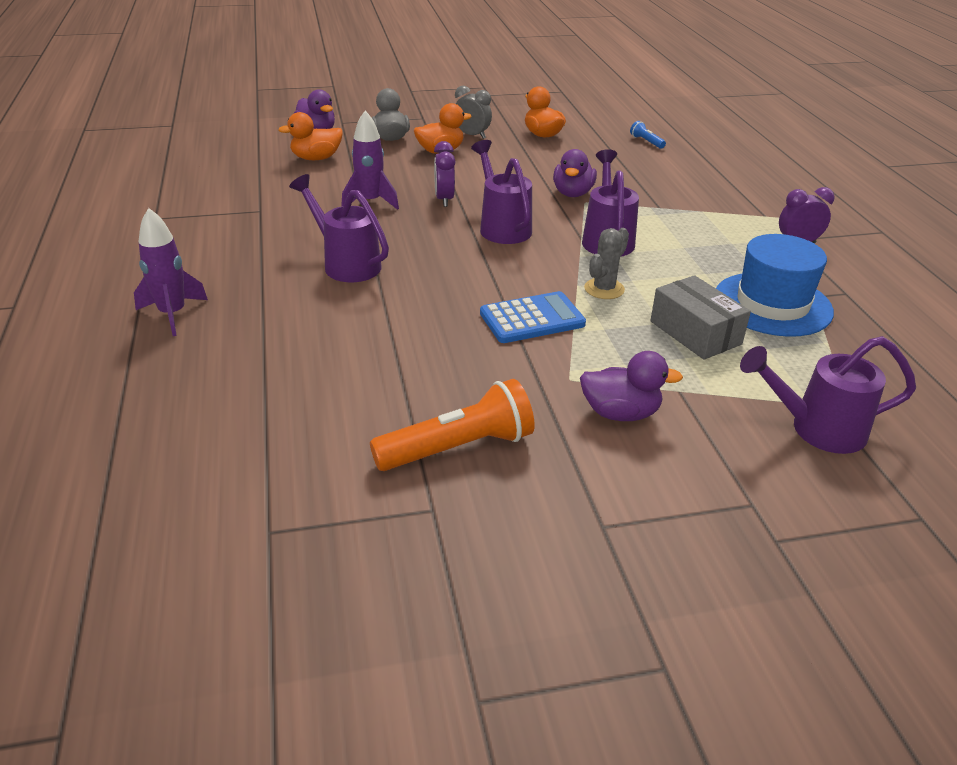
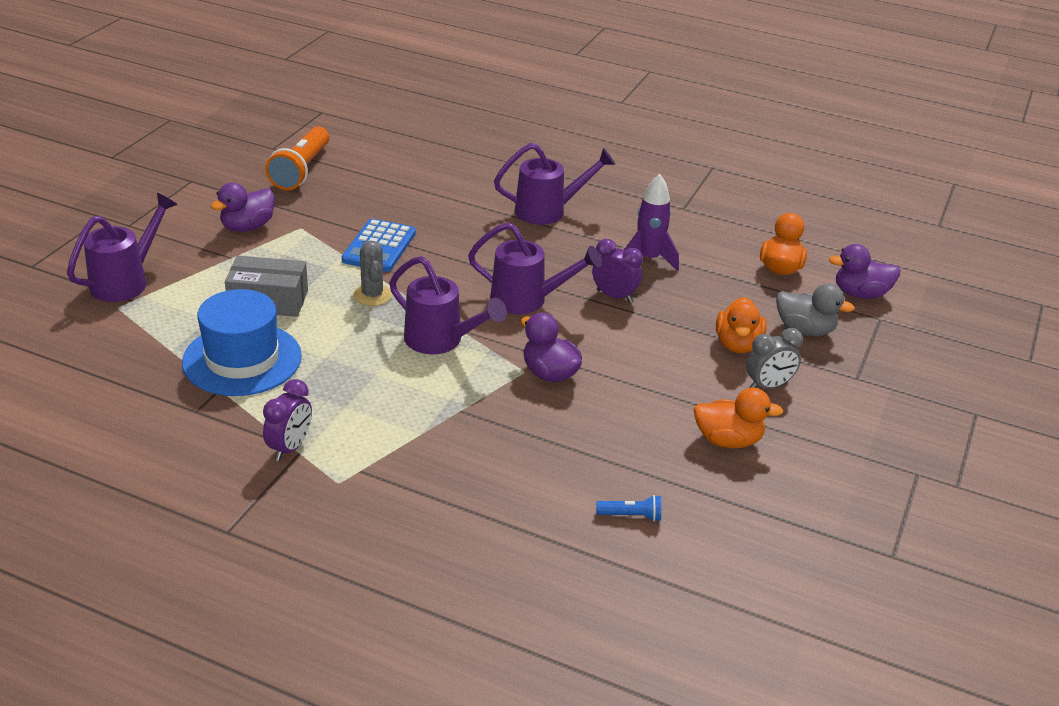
camera: 125 degrees right, 0 degrees up
purple rocket [134,208,208,336] -> none

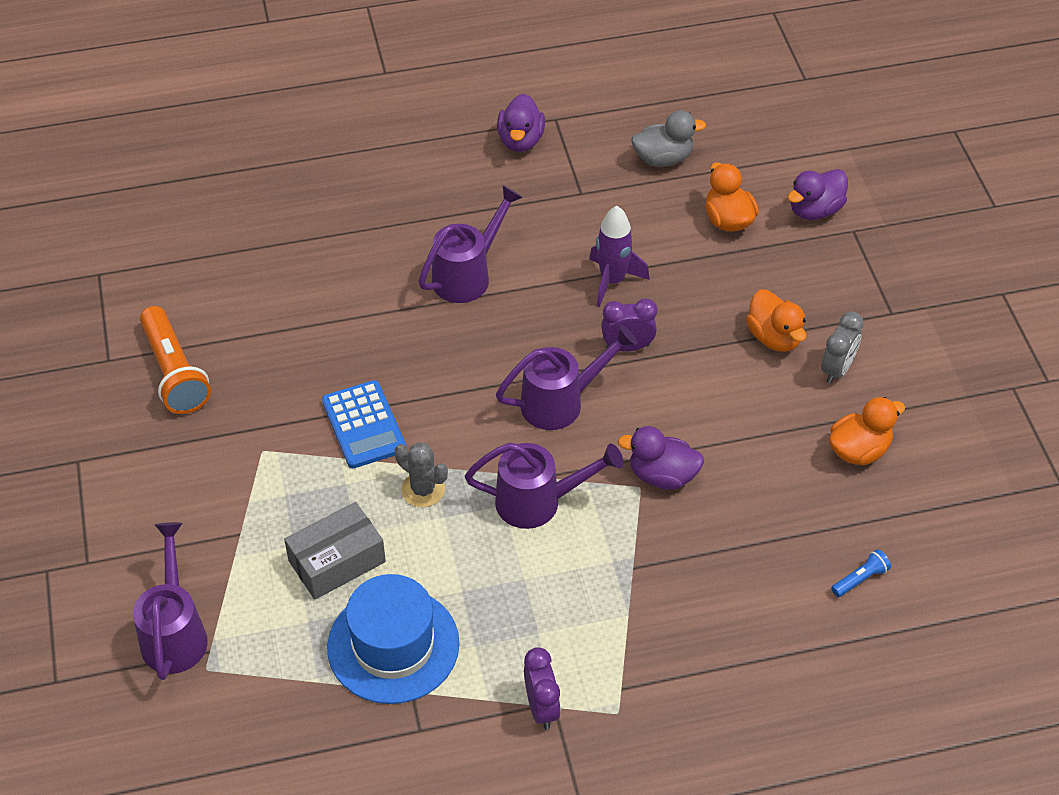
camera: 35 degrees left, 15 degrees up
purple duck [211,183,274,232] -> purple duck moved to [497,94,545,152]
grey duck [776,283,854,336] -> grey duck moved to [631,110,706,167]

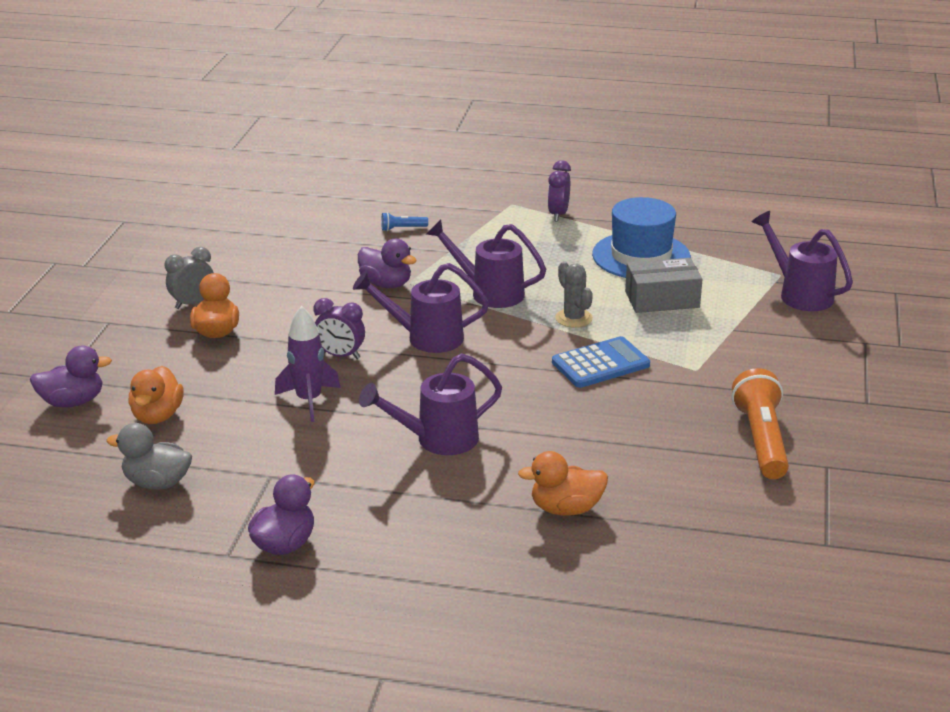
camera: 155 degrees left, 20 degrees down
purple watering can [133,522,208,680] -> purple watering can turned 120 degrees clockwise [752,211,853,311]
blue calculator [322,380,406,468] -> blue calculator turned 60 degrees clockwise [552,336,650,388]
orange duck [829,397,905,465] -> orange duck moved to [518,451,608,515]
blue flashlight [831,549,891,597] -> blue flashlight moved to [381,212,428,231]

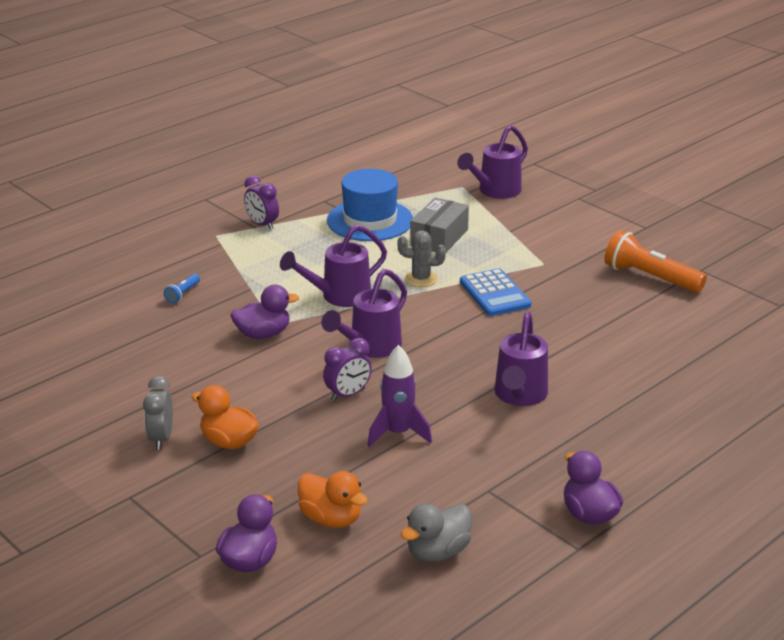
camera: 55 degrees left, 0 degrees up
orange duck [518,451,608,515] -> none
blue calculator [552,336,650,388] -> blue calculator turned 150 degrees clockwise [460,268,531,316]
purple watering can [752,211,853,311] -> purple watering can turned 45 degrees counterclockwise [457,125,528,199]

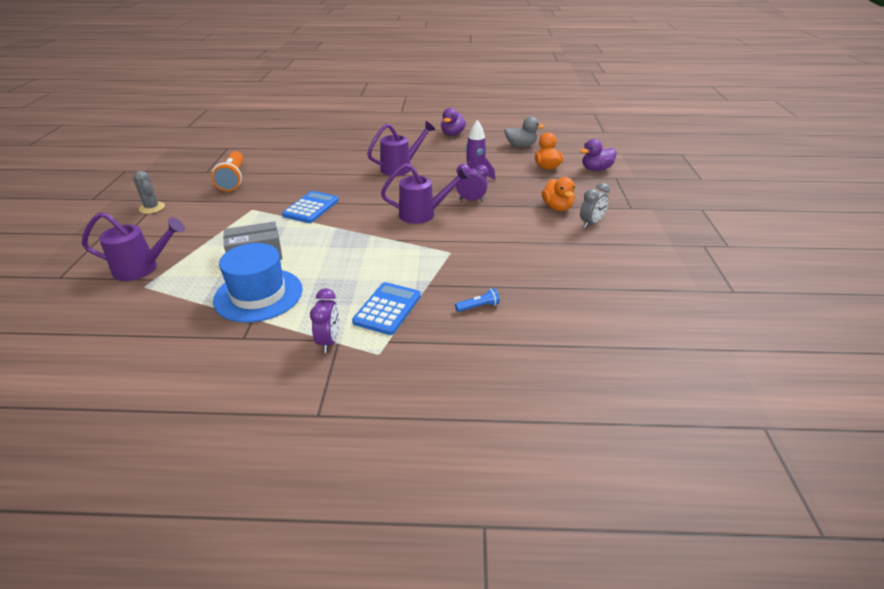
camera: 135 degrees left, 5 degrees up
purple duck [230,285,299,339] -> none
purple watering can [280,224,387,307] -> none
grey cactus [397,231,446,287] -> grey cactus moved to [133,171,165,214]
none -> blue calculator [352,282,421,335]

